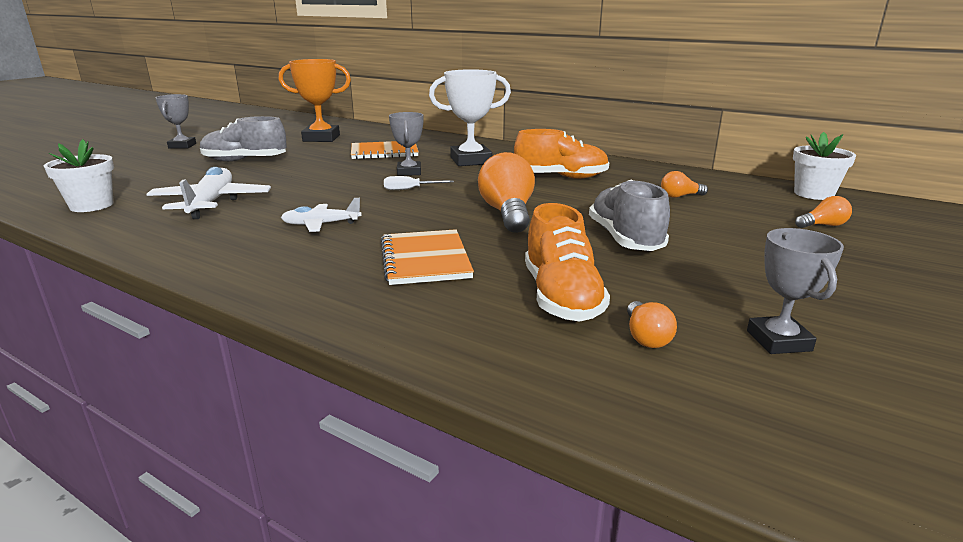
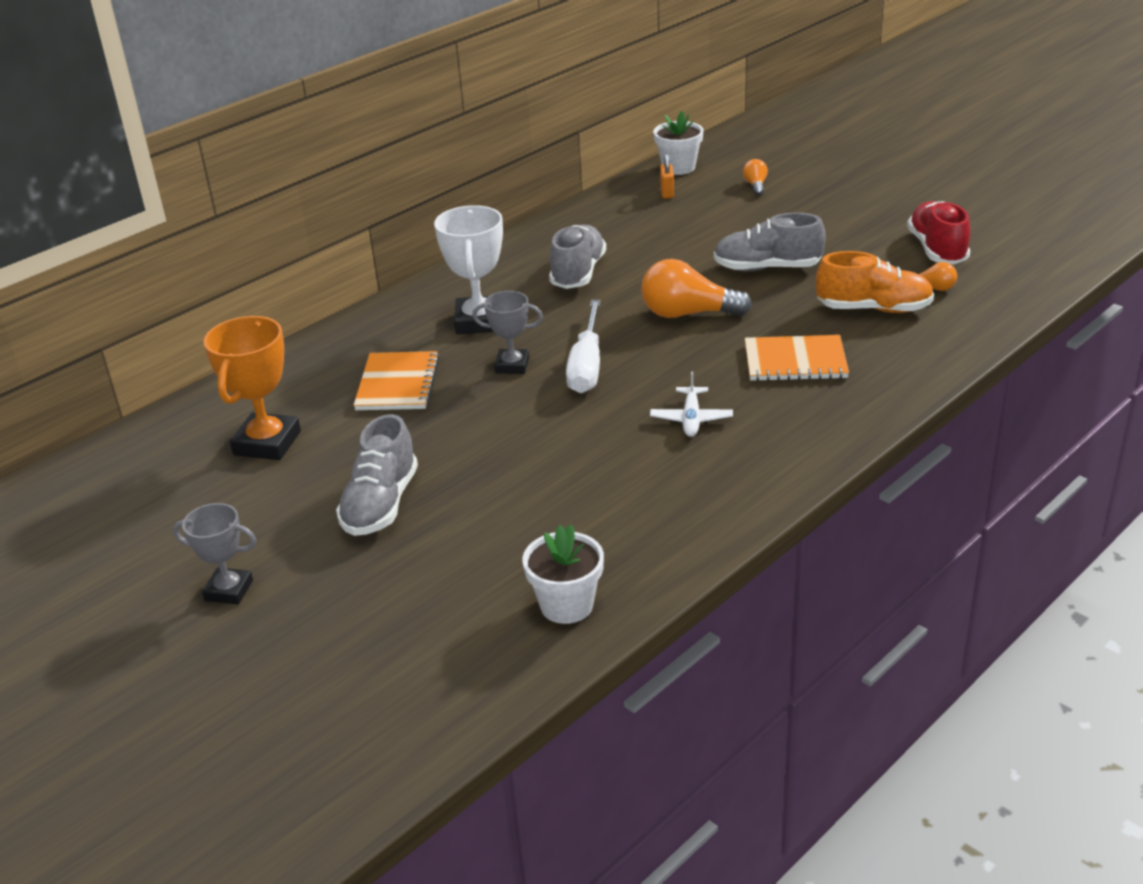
camera: 75 degrees left, 10 degrees up
white plane [147,167,271,219] -> none
white screwdriver [384,176,454,190] -> white screwdriver [566,300,601,393], size x1.95
orange shoe [514,129,609,179] -> grey shoe [549,224,606,289]
orange light bulb [661,171,708,198] -> none
grey trophy [747,228,844,354] -> red shoe [907,201,970,264]
none -> orange padlock [660,153,674,199]

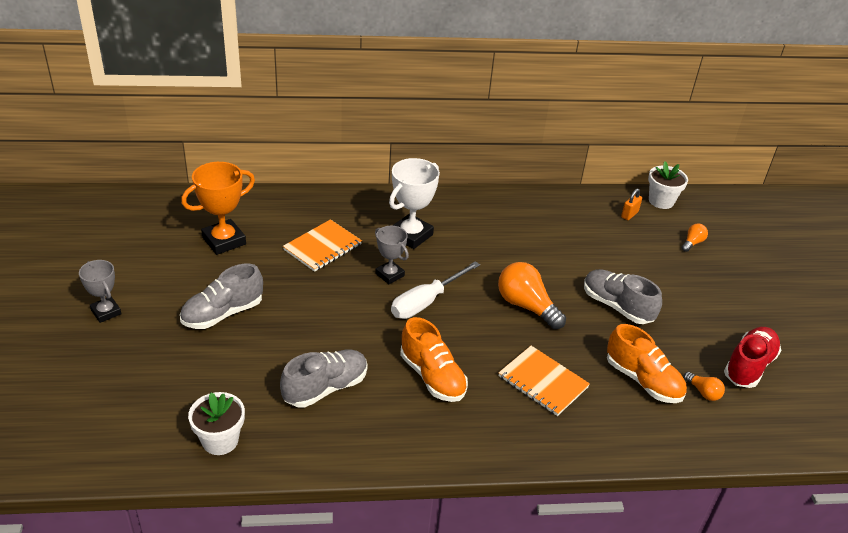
camera: 35 degrees right, 5 degrees up
grey shoe [549,224,606,289] -> grey shoe moved to [280,350,368,408]
white plane [650,371,733,437] -> orange shoe [400,317,468,402]

